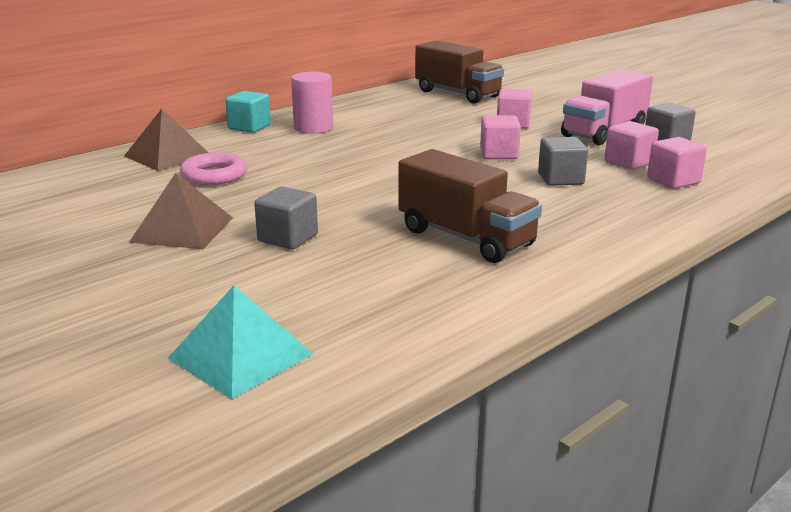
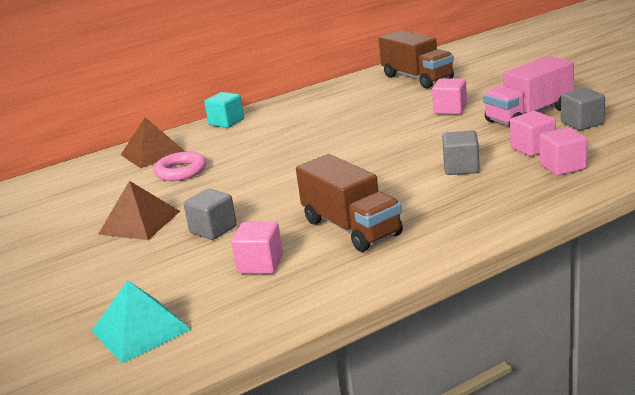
camera: 15 degrees right, 0 degrees up
pink cylinder [291,72,333,133] -> none
pink cube [480,115,521,159] -> pink cube moved to [231,222,283,274]

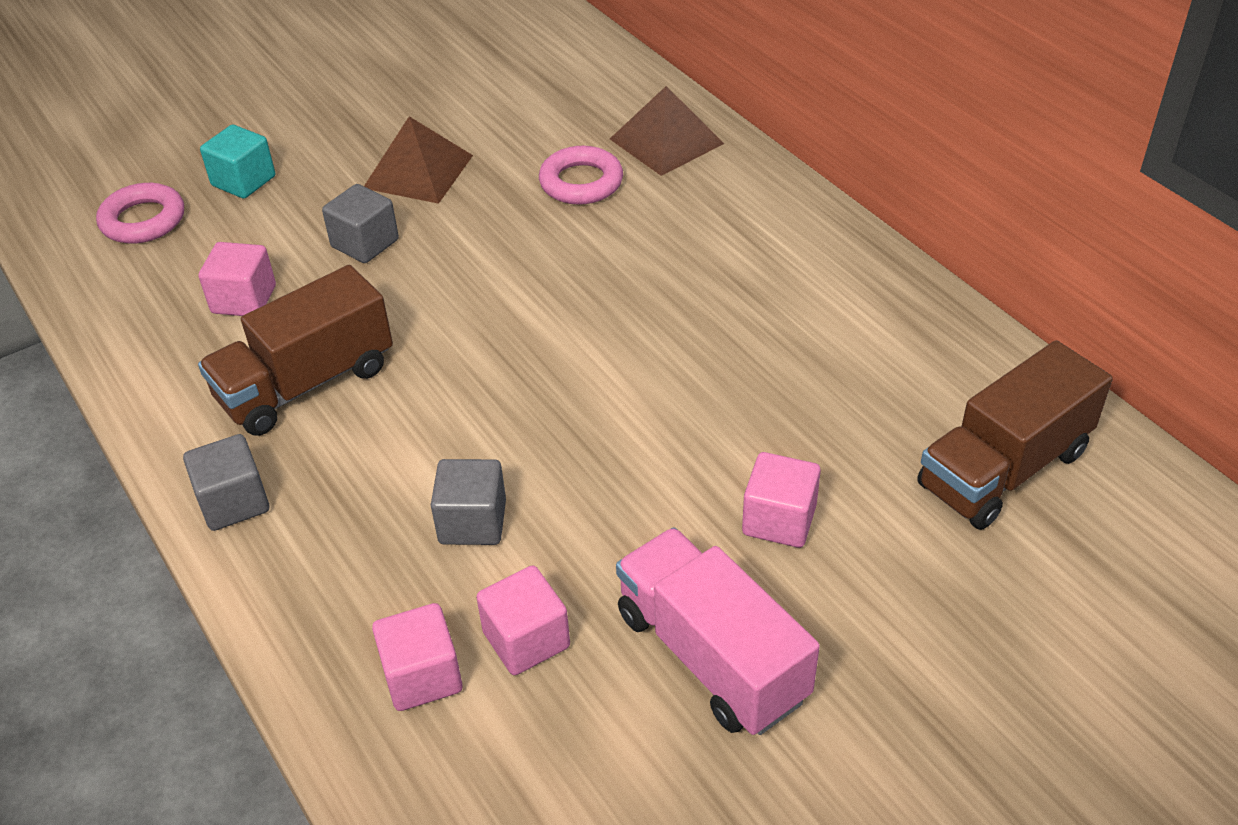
camera: 85 degrees right, 20 degrees up
turquoise pyramid [92,281,191,363] -> pink ring [96,183,184,243]
turquoise cube [204,92,244,128] -> turquoise cube moved to [200,125,275,198]
grey cube [561,88,605,131] -> grey cube moved to [183,434,269,531]

